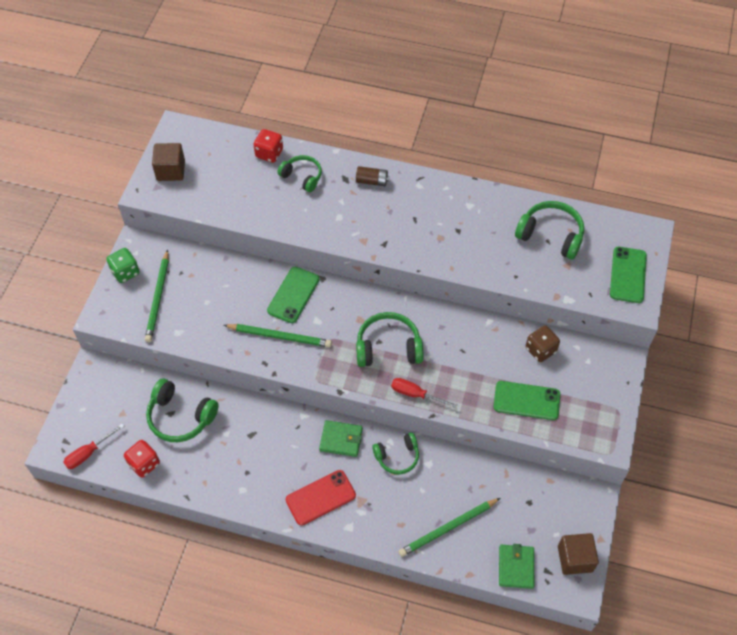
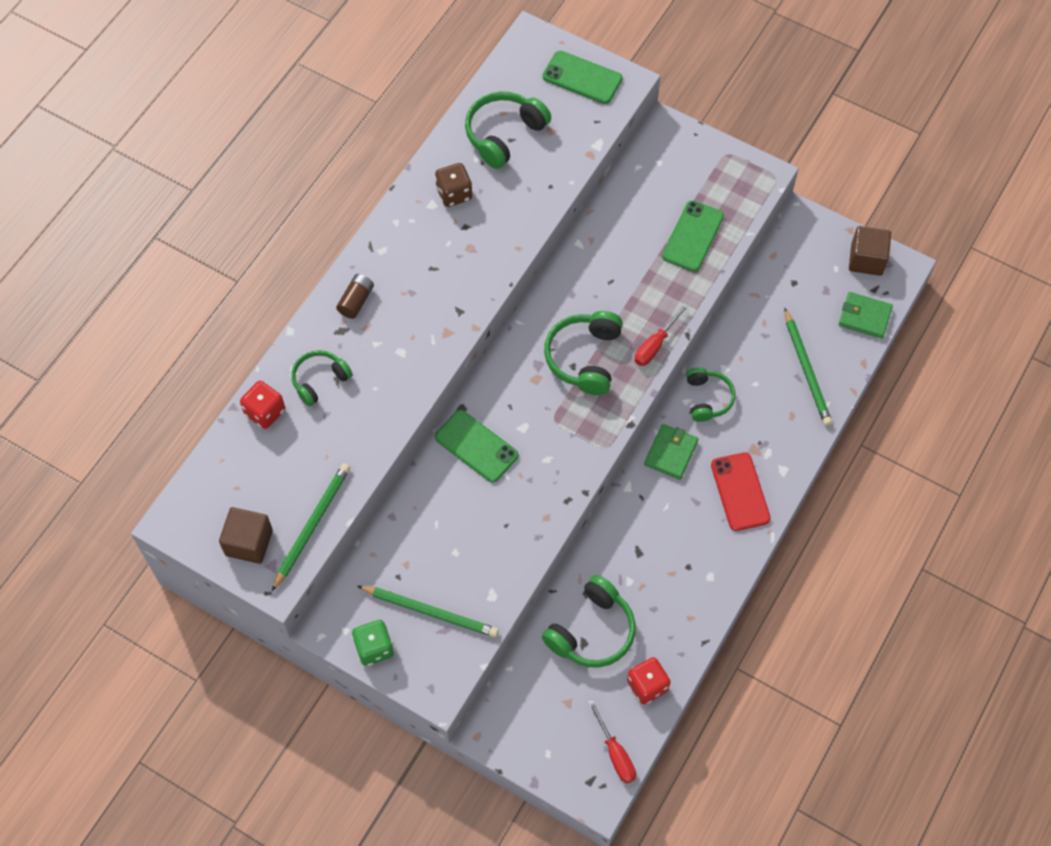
camera: 75 degrees left, 5 degrees up
green pencil [224,324,332,347] -> green pencil moved to [272,463,350,591]
brown dice [526,325,560,362] -> brown dice moved to [435,163,472,207]

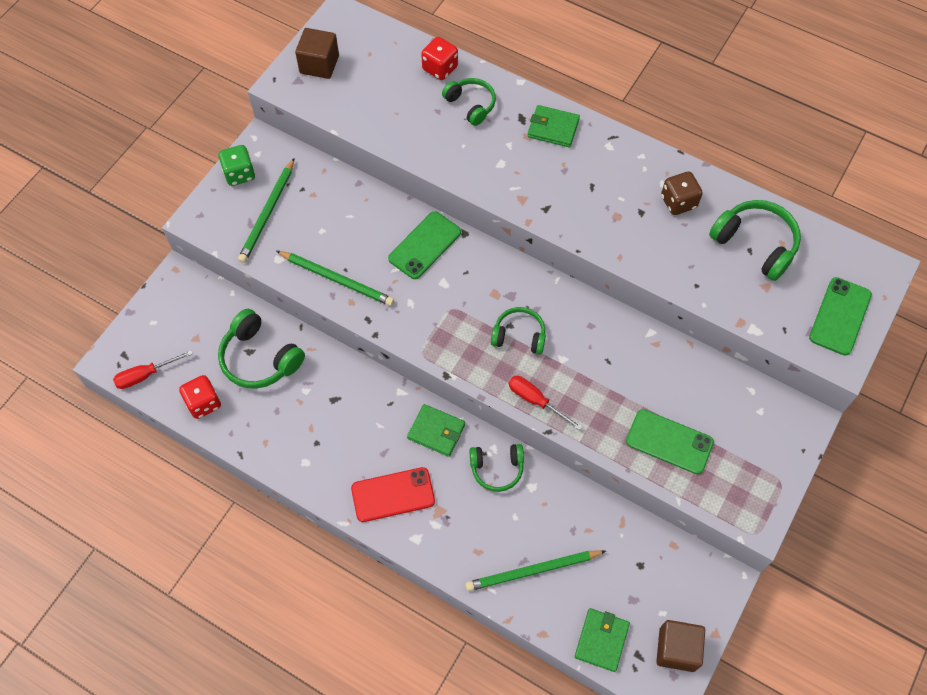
camera: 90 degrees right, 0 degrees up
green pencil [272,463,350,591] -> green pencil moved to [276,251,394,306]
brown battery [336,274,374,319] -> green wallet [527,105,580,147]
green headphones [544,311,623,395] -> green headphones [491,307,546,354], size x0.65

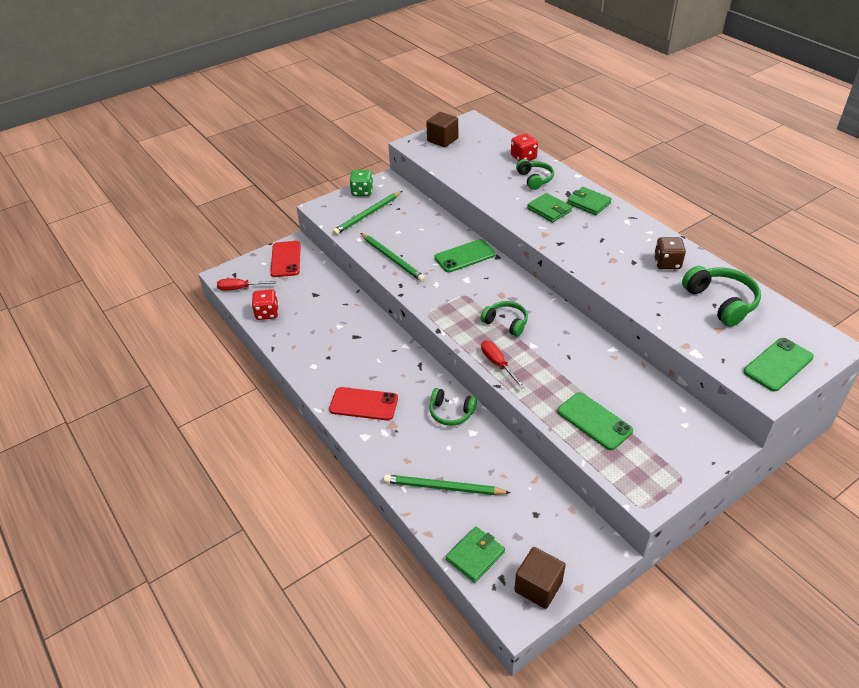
camera: 25 degrees right, 20 degrees down
green headphones [218,309,305,389] -> none
green wallet [407,404,465,457] -> green wallet moved to [527,193,572,222]
none -> red phone [270,241,301,277]

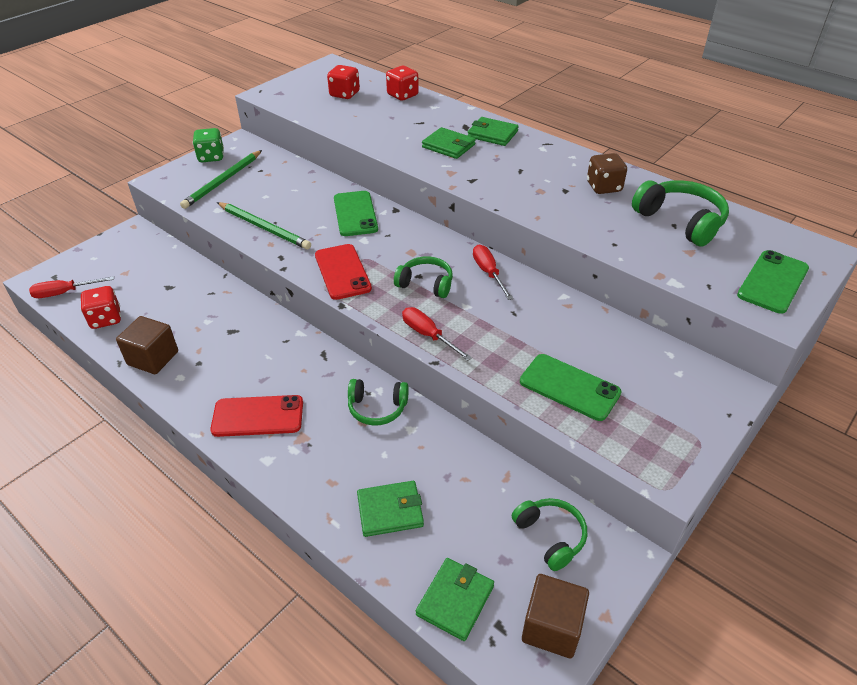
camera: 15 degrees left, 0 degrees up
red phone [270,241,301,277] -> red phone moved to [315,244,372,300]
green pencil [384,475,511,495] -> green wallet [357,481,424,537]
brown cube [426,112,458,147] -> brown cube moved to [116,316,178,374]
green phone [434,239,496,273] -> green phone turned 60 degrees counterclockwise [334,191,378,236]
green headphones [516,159,554,190] -> green headphones moved to [512,498,587,571]
none -> red dice [327,65,360,99]
none -> red screwdriver [473,245,513,300]

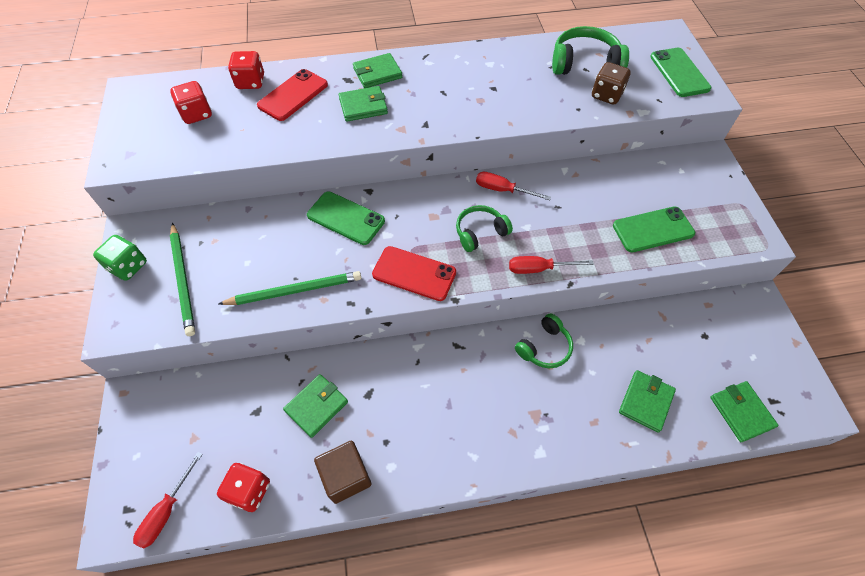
camera: 50 degrees left, 15 degrees up
red phone [210,395,303,437] -> red phone moved to [257,69,328,121]
green headphones [512,498,587,571] -> none
brown cube [522,574,589,658] -> none
brown dice [587,153,627,194] -> brown dice moved to [592,62,631,104]
none -> green wallet [283,374,348,438]

